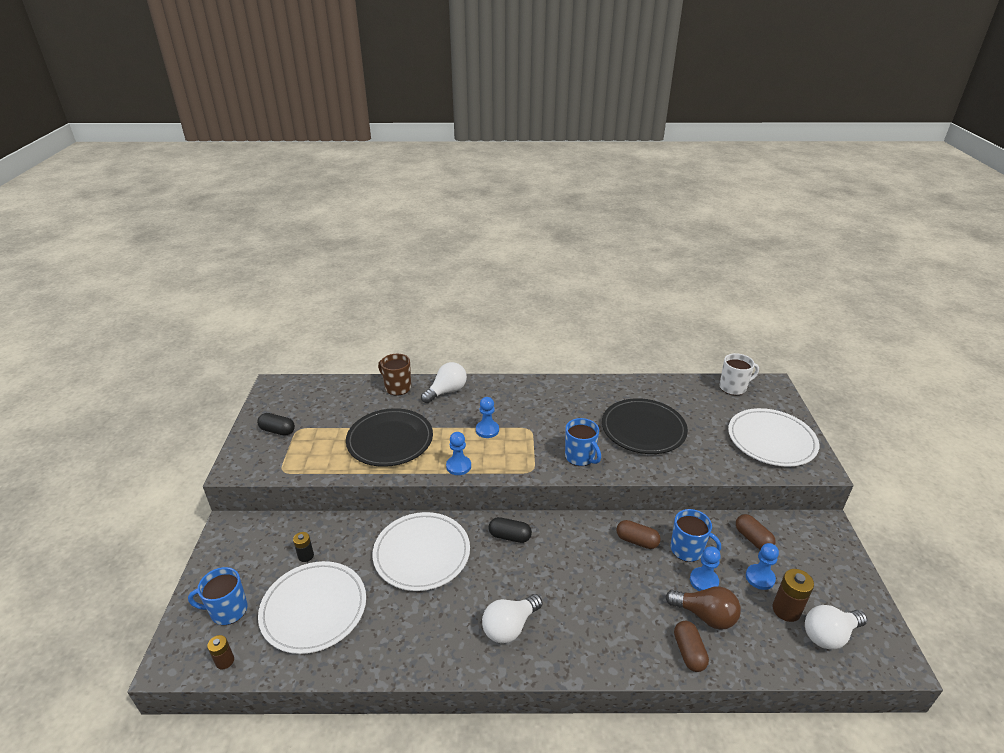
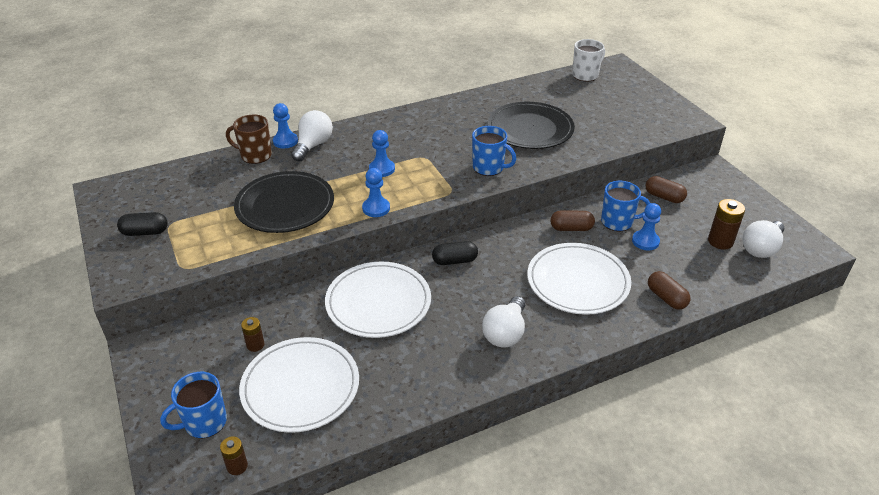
camera: 25 degrees left, 5 degrees up
black battery [293,532,314,562] -> brown battery [241,317,265,352]
brown light bulb [666,586,741,630] -> none
white plate [728,408,819,467] -> white plate moved to [527,243,631,315]
blue pawn [746,543,779,590] -> blue pawn moved to [273,103,298,148]

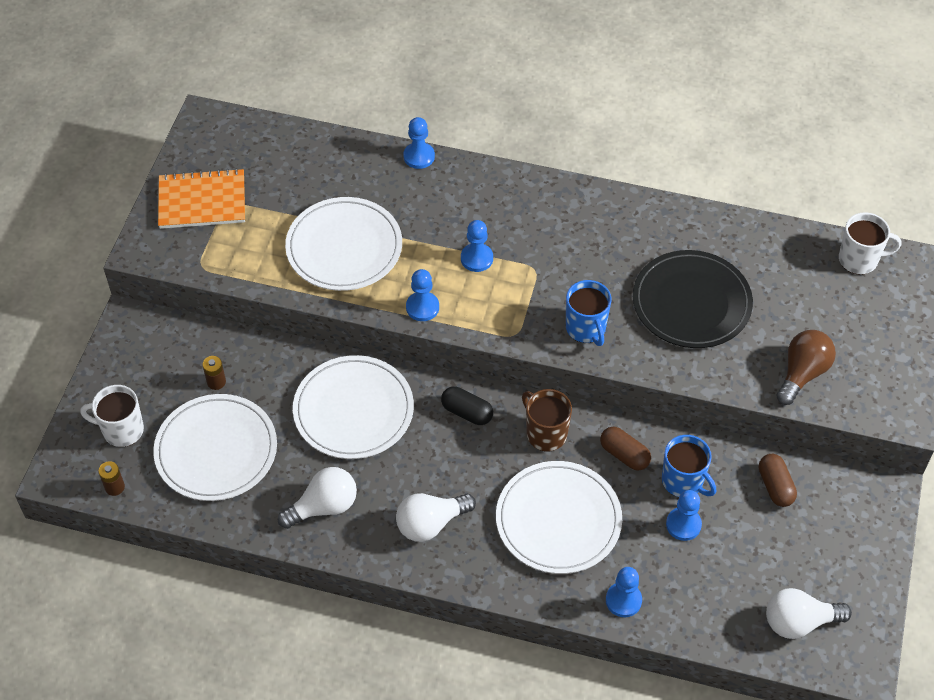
camera: 40 degrees right, 15 degrees up
black capsule [117,212,168,236] -> orange notebook [158,168,245,229]
blue mug [160,372,227,438] -> white mug [80,385,144,447]
brown mug [226,114,272,164] -> brown mug moved to [522,389,572,451]
black plate [234,171,334,233] -> white plate [285,197,402,291]
white light bulb [291,110,333,161] -> white light bulb moved to [278,467,357,529]
brown capsule [648,271,691,310] -> blue pawn [606,567,642,617]
brown battery [708,199,745,250] -> none
none -> brown light bulb [776,330,836,405]

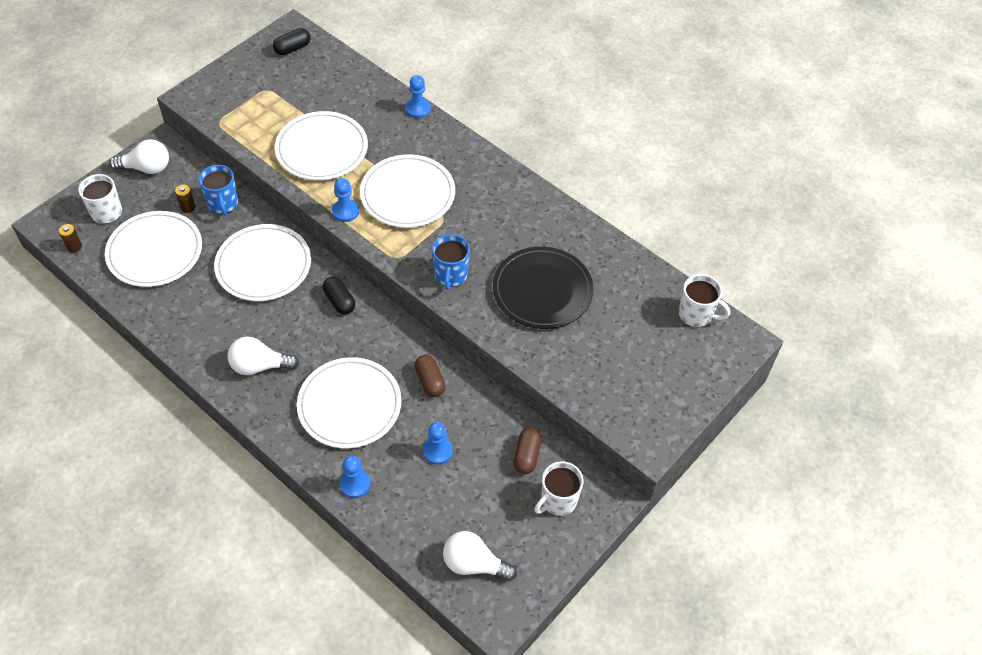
camera: 25 degrees right, 0 degrees up
orange notebook [158,168,245,229] -> none
white light bulb [278,467,357,529] -> white light bulb moved to [109,139,169,174]
blue pawn [461,220,493,272] -> white plate [360,154,455,228]
brown mug [522,389,572,451] -> none
blue mug [662,435,716,497] -> blue mug moved to [198,165,238,216]
brown light bulb [776,330,836,405] -> none
none -> black capsule [273,28,311,55]
none -> white mug [534,461,583,516]

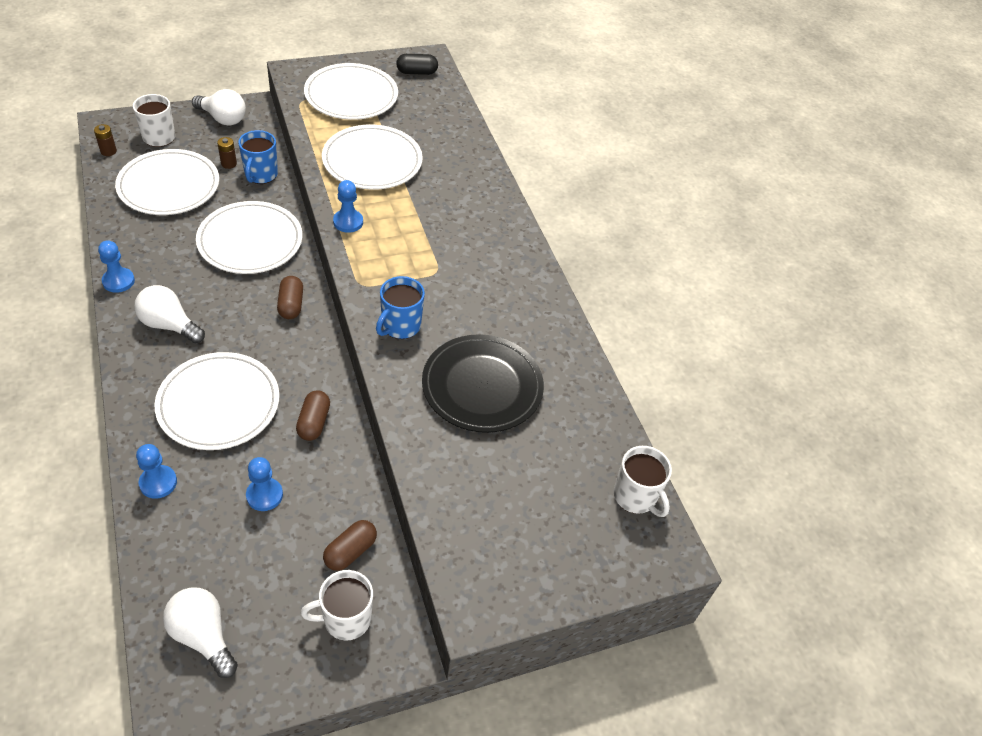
camera: 25 degrees right, 5 degrees down
black capsule [323,277,355,314] -> brown capsule [277,276,303,319]
white plate [360,154,455,228] -> white plate moved to [304,63,398,120]
blue pawn [406,75,431,119] -> blue pawn moved to [98,240,135,293]

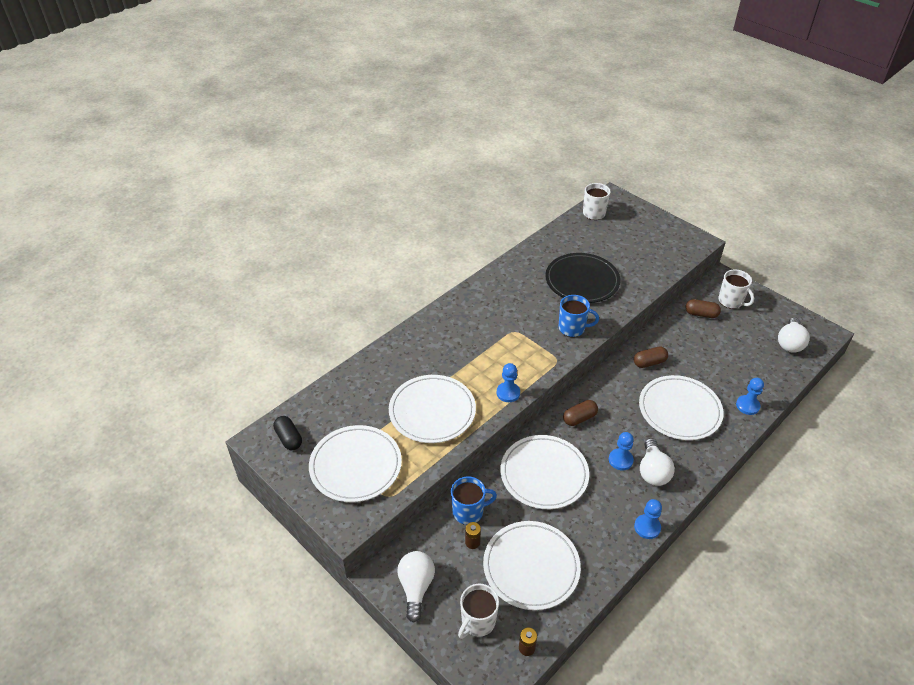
camera: 110 degrees left, 5 degrees down
blue pawn [246,457,283,511] -> blue pawn moved to [609,432,634,470]

